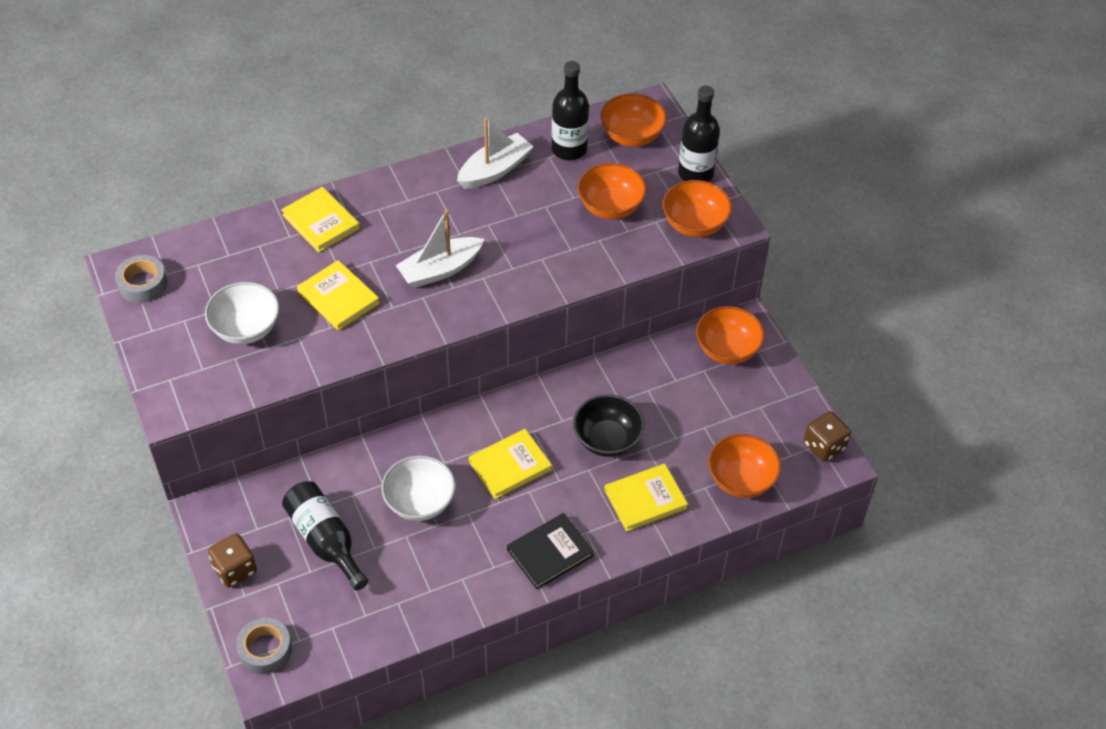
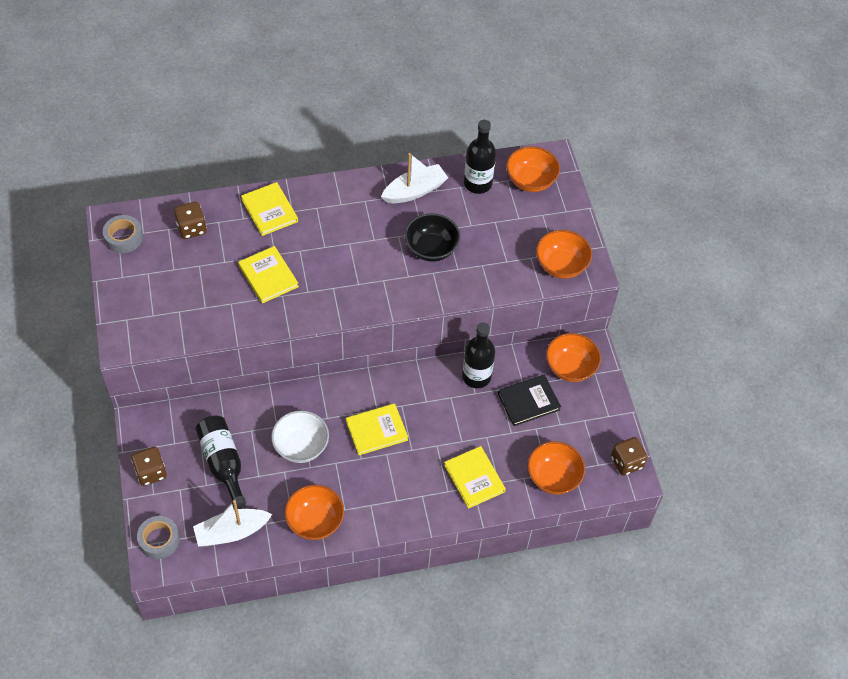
camera: 10 degrees right, 5 degrees up
white bowl [205,282,279,344] -> none
white boat [396,210,484,288] -> white boat moved to [193,500,272,547]
black book [507,513,594,589] -> black book moved to [498,375,561,426]
black bowl [573,394,645,457] -> black bowl moved to [404,213,460,262]
orange bowl [577,163,646,219] -> orange bowl moved to [285,485,344,540]
yellow book [604,464,688,532] -> yellow book turned 75 degrees clockwise [444,446,506,509]
black bottle [678,86,720,182] -> black bottle moved to [462,323,495,388]
none -> brown dice [174,202,207,239]

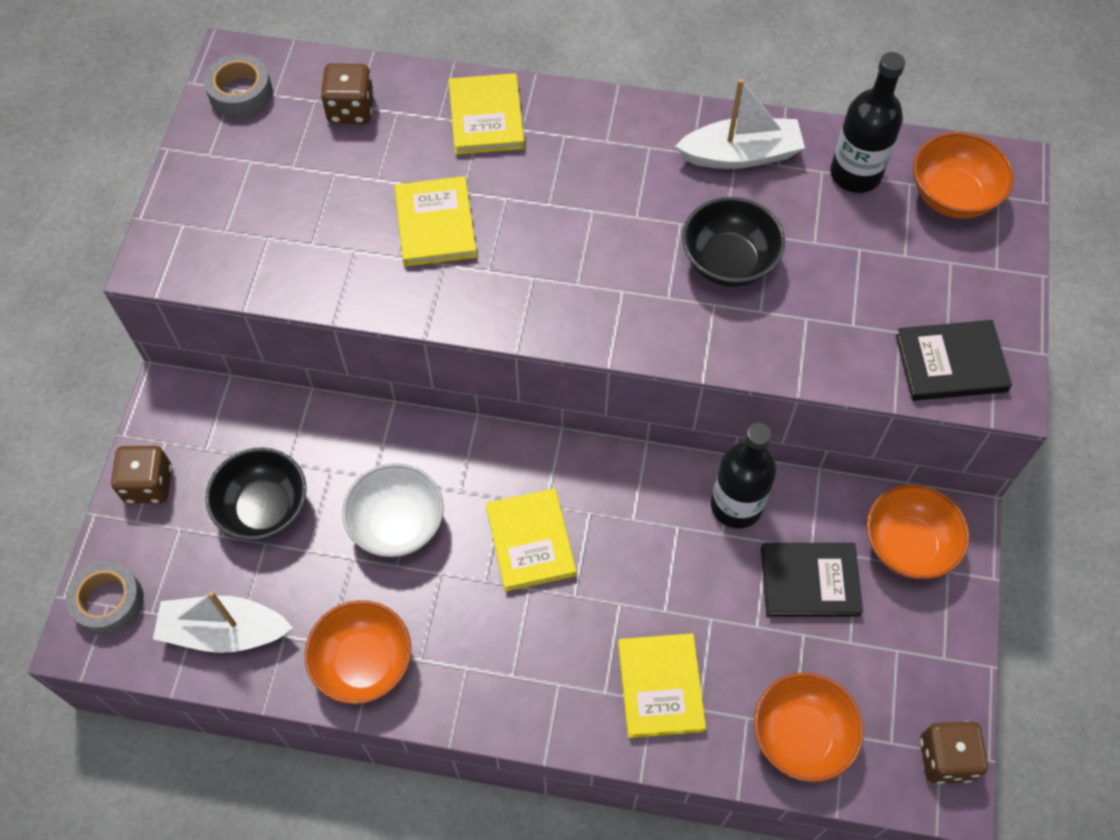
camera: 25 degrees right, 5 degrees up
black bottle [195,415,246,508] -> black bowl [205,447,307,540]
yellow book [346,403,408,455] -> yellow book turned 75 degrees clockwise [486,488,576,592]
orange bowl [536,230,592,279] -> black book [896,320,1012,401]

